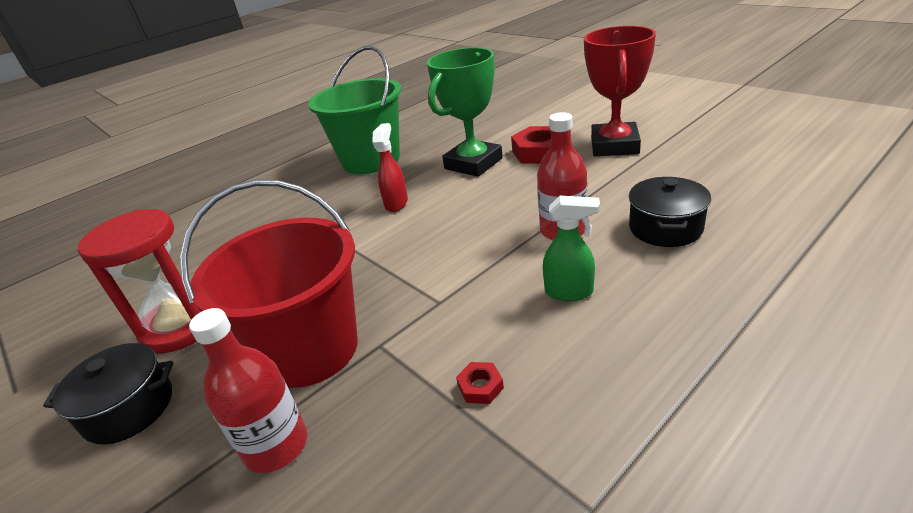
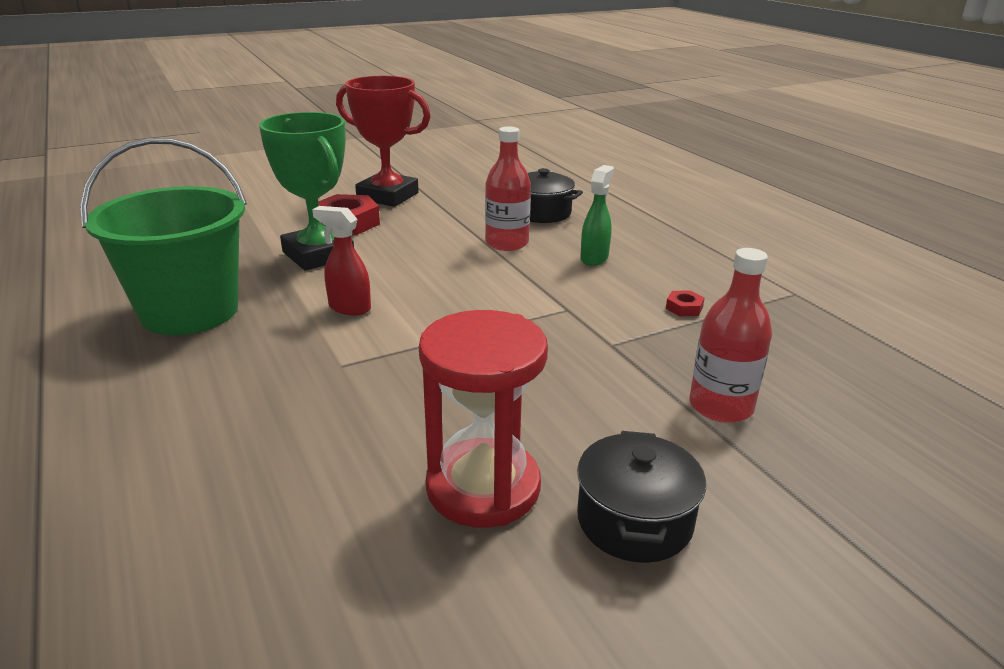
camera: 80 degrees left, 5 degrees down
red bucket [180,180,358,388] -> none

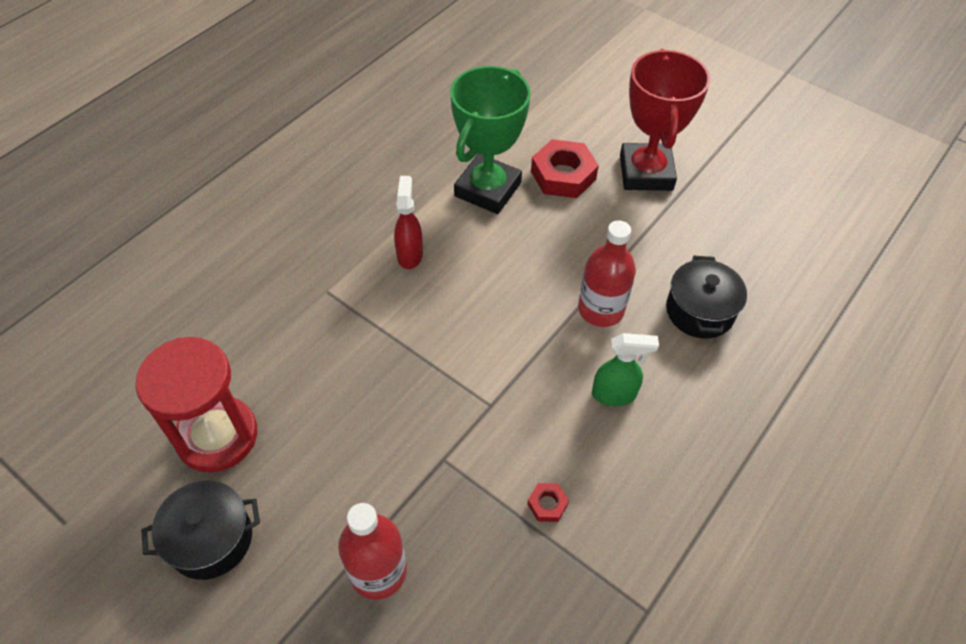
camera: 65 degrees right, 25 degrees up
green bucket [80,138,247,335] -> none

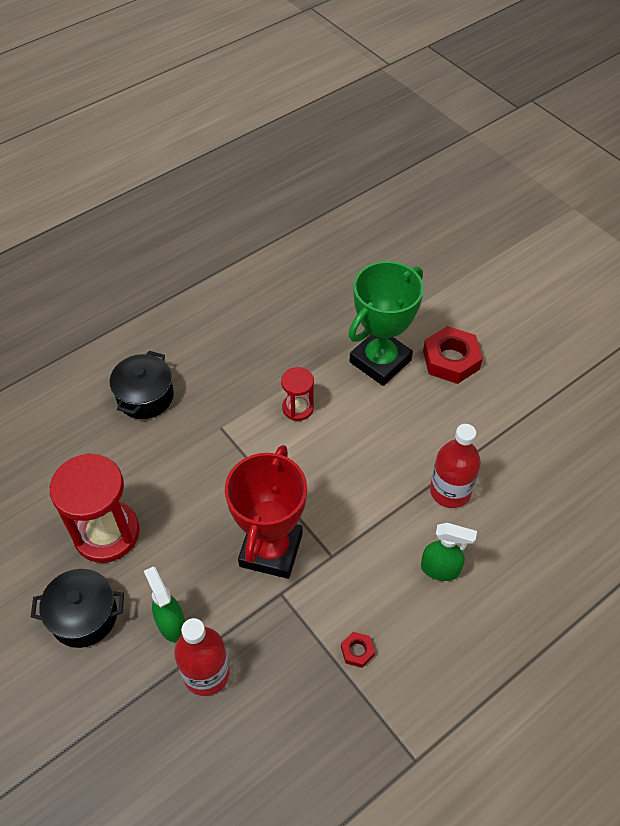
camera: 15 degrees right, 0 degrees up
red spray bottle [394,176,423,269] -> red hourglass [281,367,314,421]
red trophy [620,49,710,191] -> red trophy moved to [225,445,307,579]
black pot [666,256,747,338] -> black pot moved to [110,351,174,419]
none -> green spray bottle [144,567,185,642]

